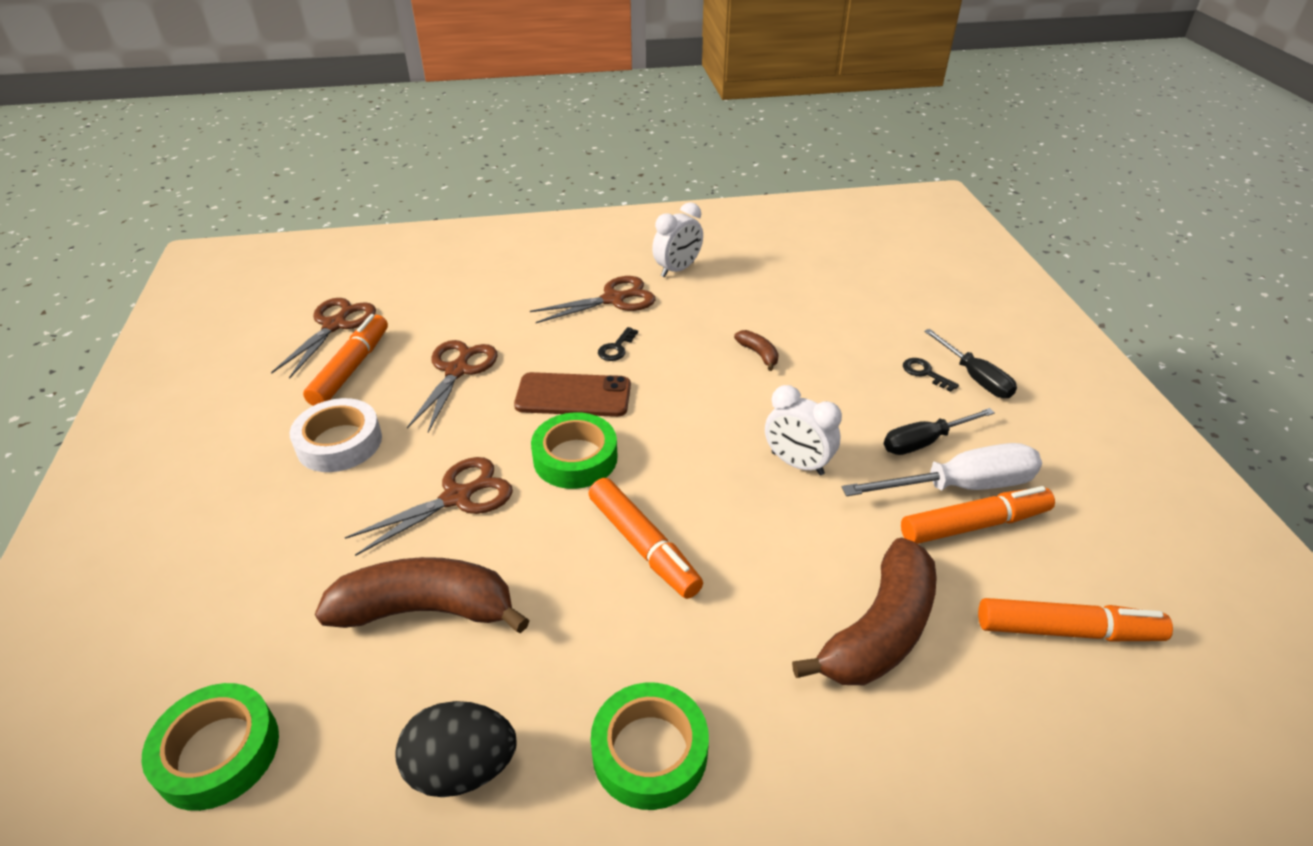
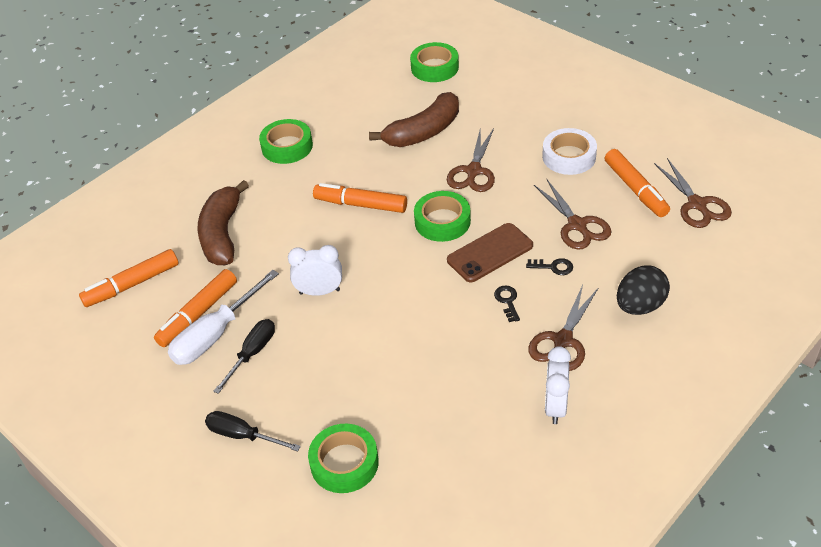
camera: 145 degrees right, 5 degrees up
black egg [395,701,516,797] -> black egg moved to [617,265,670,315]
brown banana [734,330,779,371] -> none
black key [903,358,959,392] -> black key moved to [526,258,573,275]
none -> green tape [308,424,379,493]

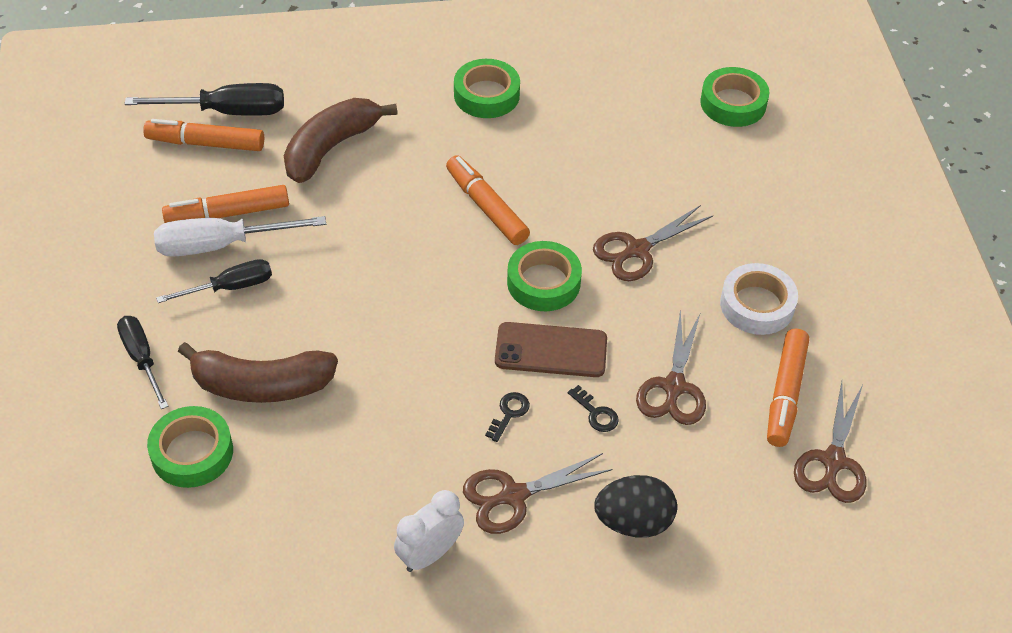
camera: 35 degrees right, 5 degrees up
white clock [288,245,342,296] -> none
brown banana [369,92,459,147] -> brown banana moved to [178,342,338,403]
none -> black screwdriver [125,83,284,116]

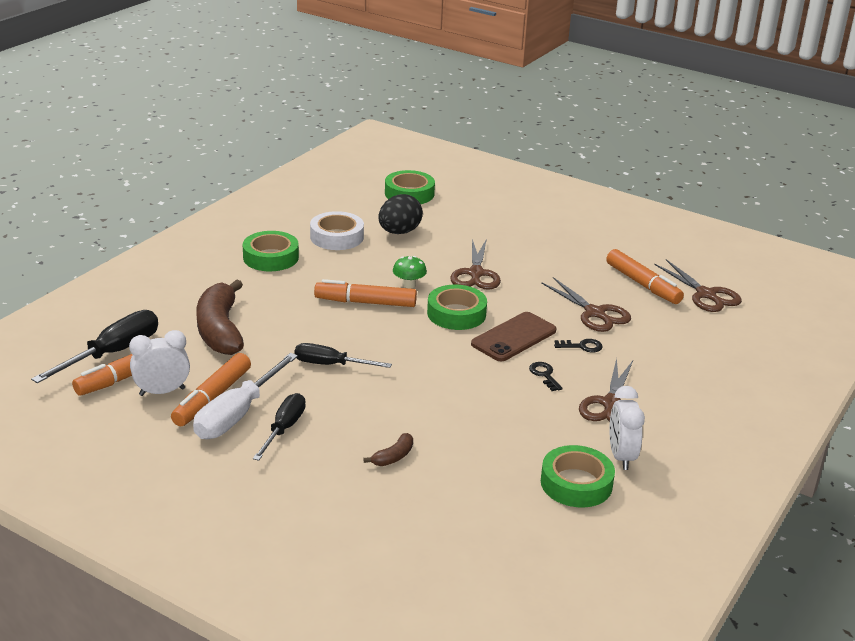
camera: 50 degrees left, 20 degrees down
black screwdriver [117,316,169,409] -> black screwdriver moved to [295,343,392,368]
green tape [147,406,233,488] -> green tape moved to [541,445,615,508]
brown banana [178,342,338,403] -> brown banana [364,433,413,466], size x0.43
black egg [594,475,677,538] -> black egg moved to [378,194,423,234]
white tape [720,263,798,335] -> white tape moved to [310,211,364,250]
none -> white clock [129,330,190,396]
none -> green mushroom [393,256,427,288]

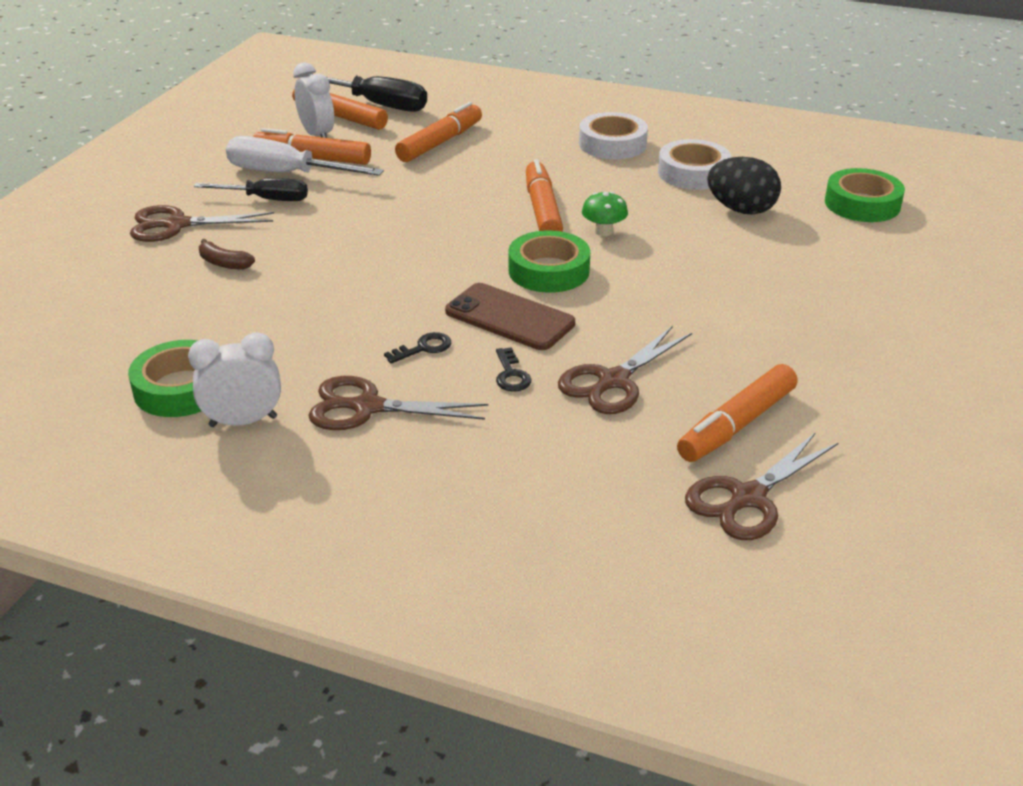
camera: 80 degrees right, 5 degrees up
brown banana [196,280,244,355] -> orange marker [395,102,482,162]
green tape [243,231,299,271] -> white tape [579,112,648,159]
black screwdriver [295,343,392,368] -> none
brown scissors [450,239,501,290] -> brown scissors moved to [130,205,274,242]

